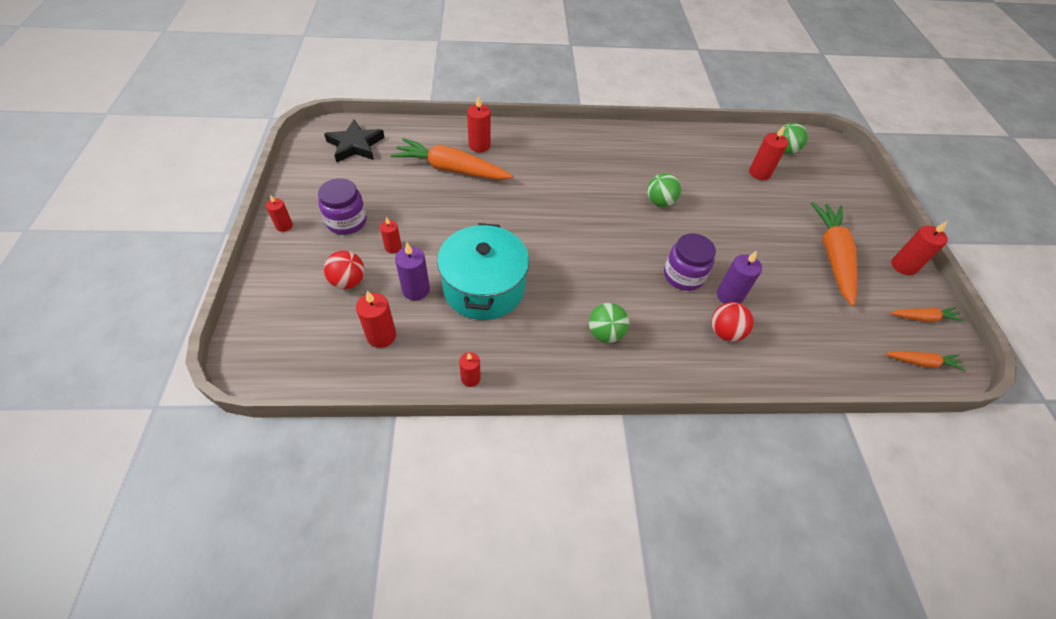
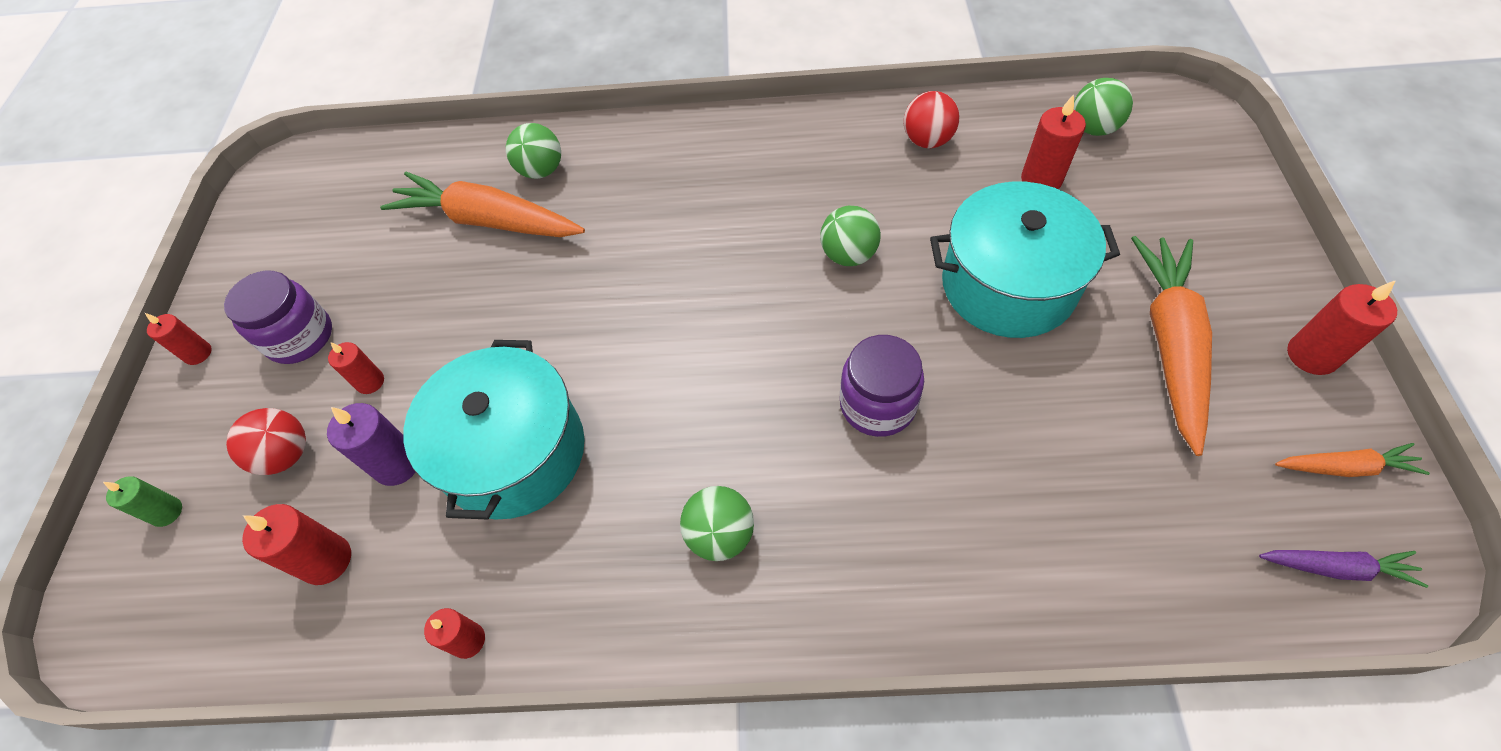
camera: 10 degrees right, 5 degrees up
black star [324,120,385,162] -> none
red candle [467,95,491,152] -> green ball [506,123,561,179]
red ball [711,302,754,342] -> red ball moved to [904,91,959,148]
purple candle [717,251,762,304] -> none
orange carrot [885,351,966,371] -> purple carrot [1259,550,1428,588]
none -> green candle [103,476,182,527]
none -> turquoise pot [930,182,1120,338]

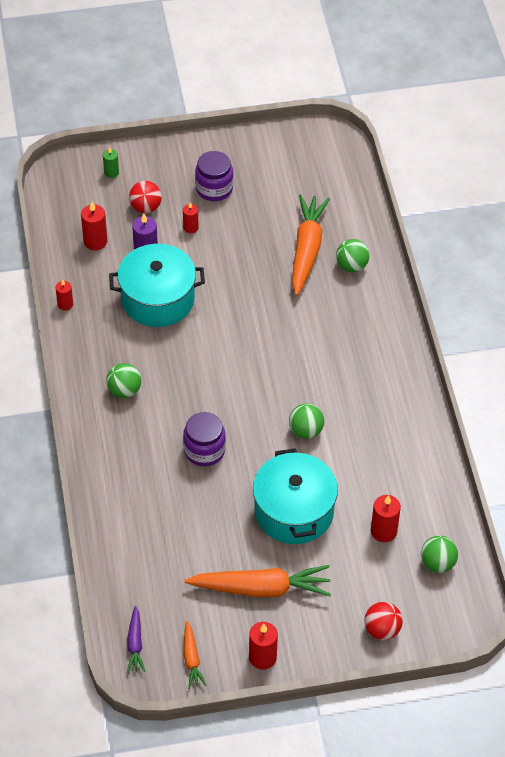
camera: 75 degrees right, 5 degrees down
red candle [145,313,212,365] -> none
red ball [904,91,959,148] -> red ball moved to [364,602,403,640]

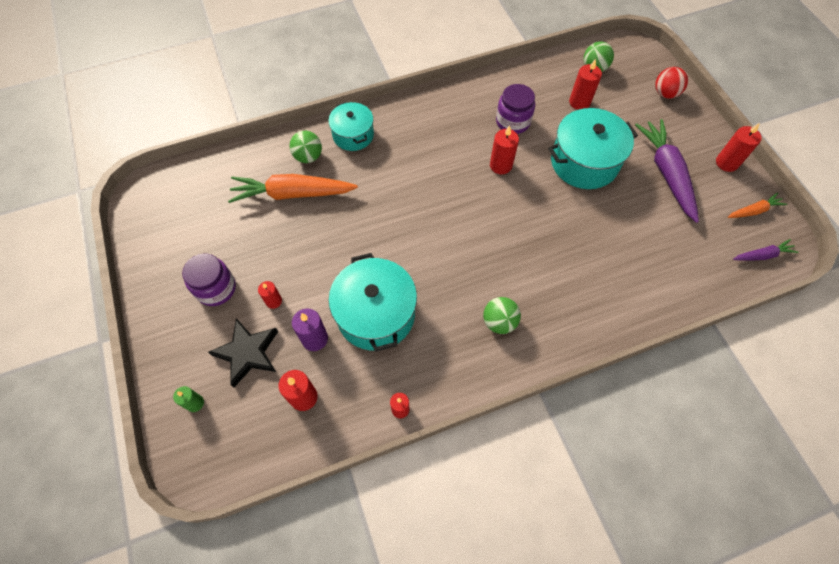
camera: 100 degrees left, 10 degrees up
red ball [129,181,162,213] -> black star [208,318,278,388]
purple jar [183,412,226,466] -> purple jar moved to [496,84,535,134]
orange carrot [185,565,331,597] -> purple carrot [635,119,699,223]
green ball [289,403,324,439] -> red candle [490,125,519,174]
none -> turquoise pot [328,102,374,151]

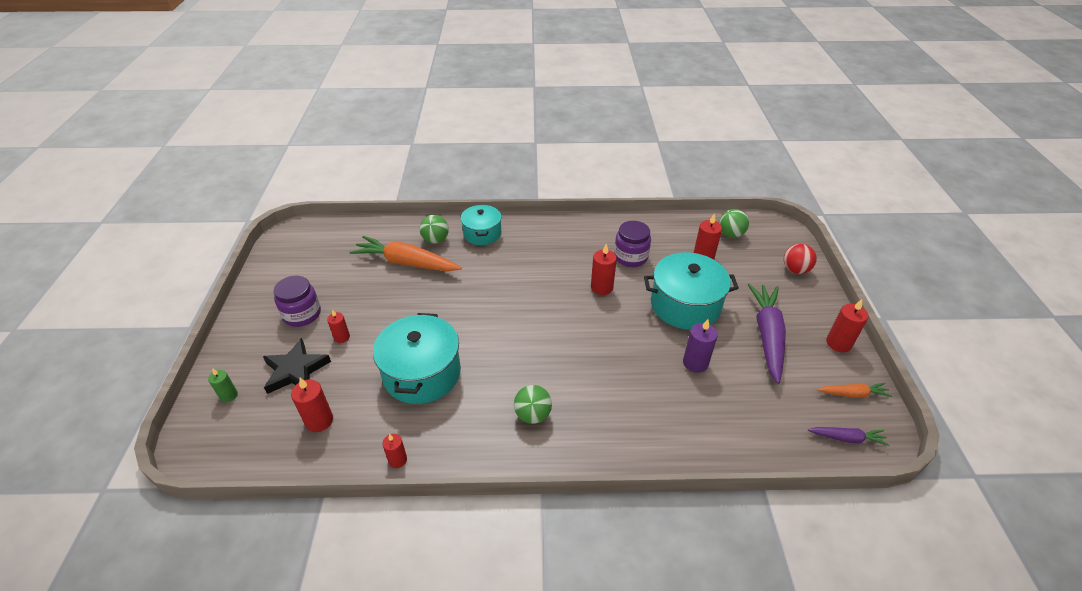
camera: 20 degrees right, 20 degrees down
purple candle [292,309,328,351] -> purple candle moved to [683,319,718,373]

